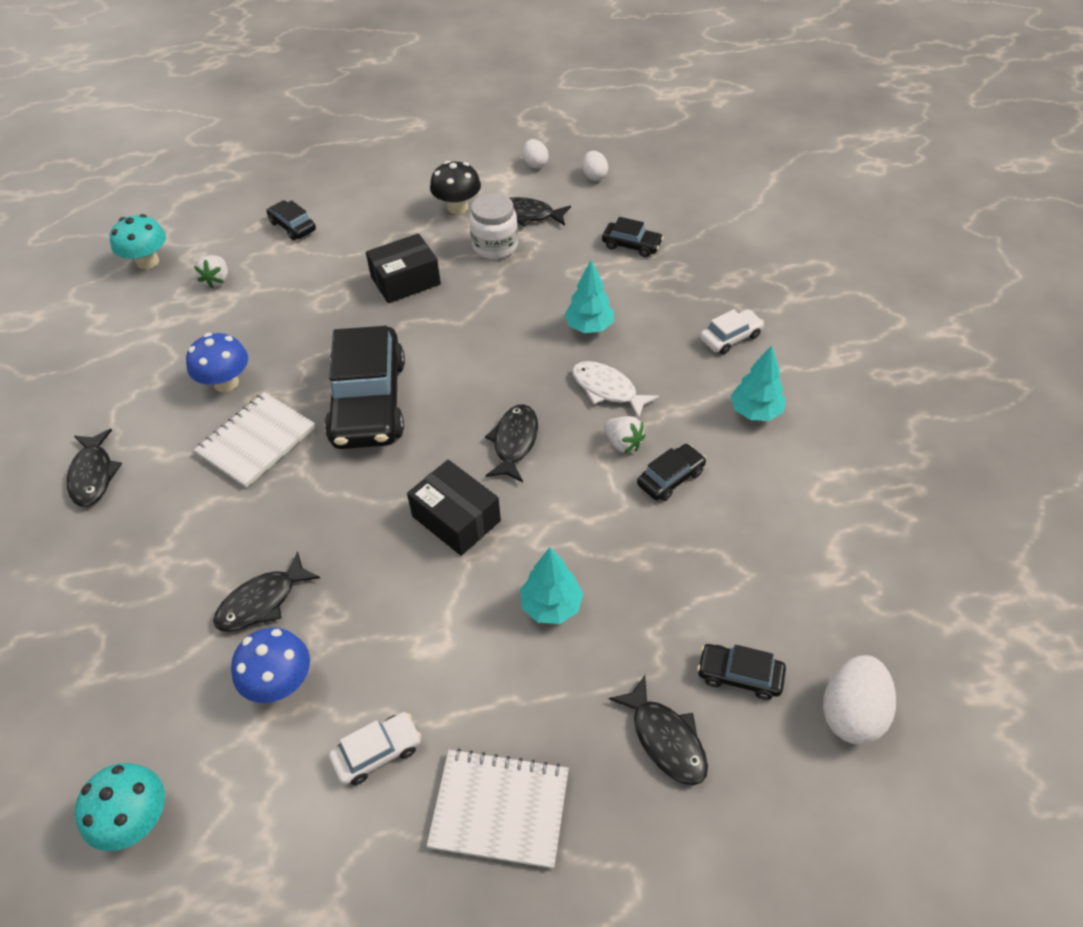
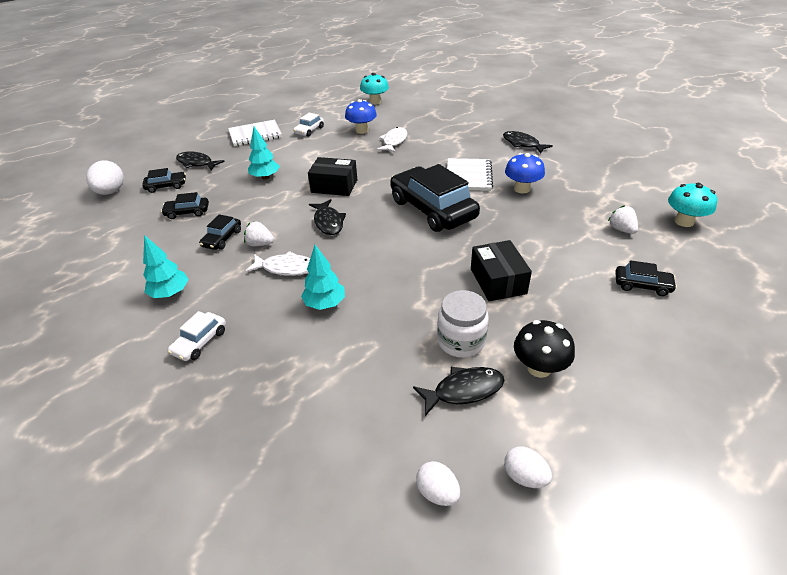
camera: 150 degrees right, 10 degrees down
black fish [213,551,320,632] -> white fish [377,127,407,153]
black box [366,233,441,303] -> black box turned 45 degrees counterclockwise [471,240,532,301]
black car [602,217,664,257] -> black car moved to [161,192,209,219]

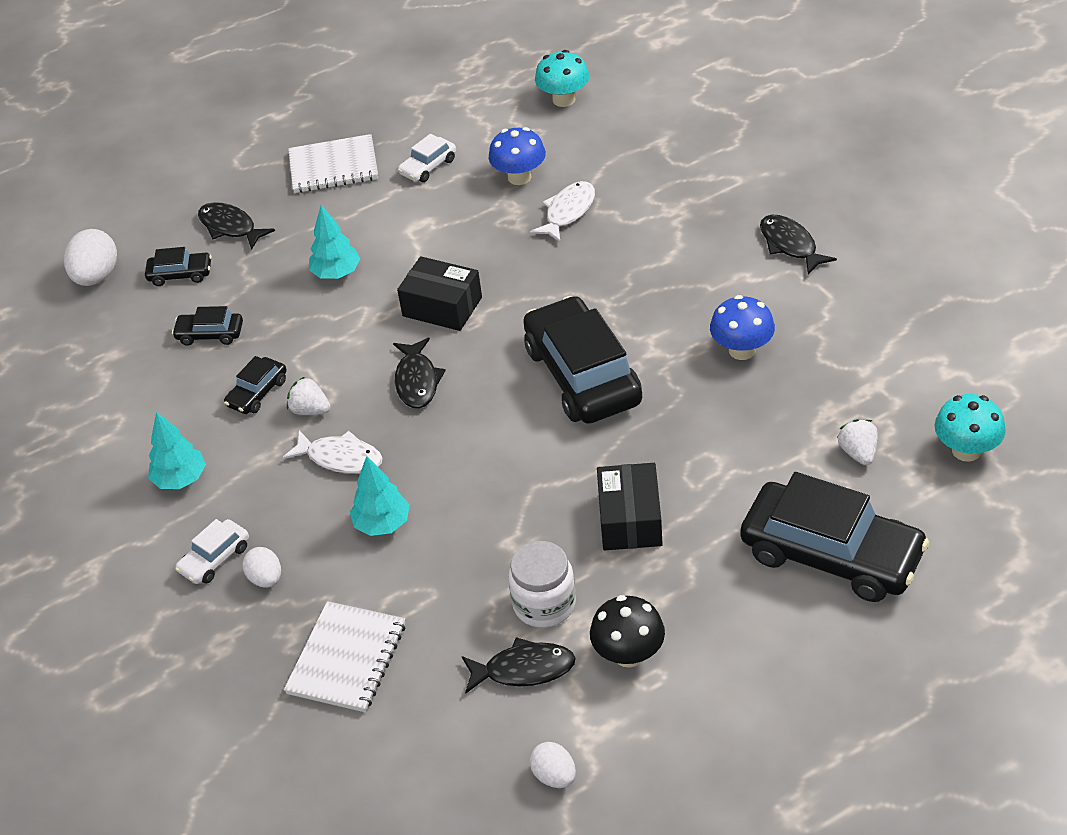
camera: 15 degrees right, 5 degrees up
white egg [416,461,460,506] -> white egg moved to [242,547,281,588]
white notebook [447,158,493,191] -> white notebook moved to [284,601,405,712]
black car [615,260,677,296] -> black car [740,472,929,602], size x2.21

